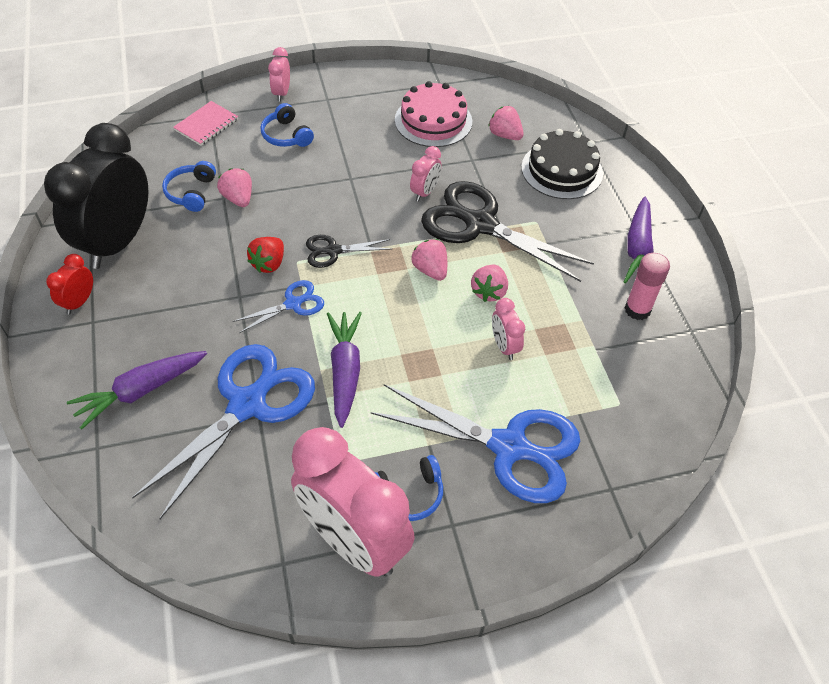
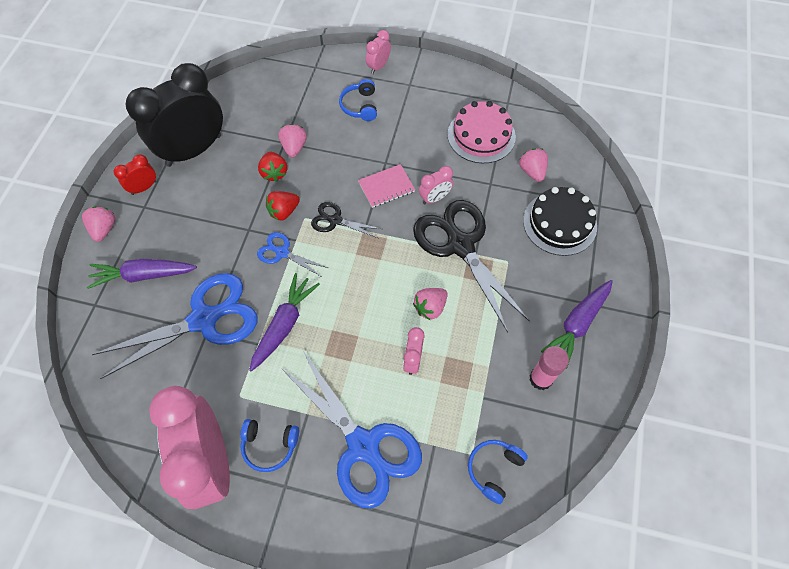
camera: 30 degrees right, 10 degrees up
blue headphones [162,161,216,212] -> blue headphones moved to [468,440,528,504]
pink notebook [173,101,238,146] -> pink notebook moved to [358,164,415,208]
blue scissors [233,280,324,333] -> blue scissors turned 150 degrees counterclockwise [257,232,328,277]
pink strawberry [411,239,447,281] -> pink strawberry moved to [82,206,115,242]
none -> red strawberry [258,152,287,182]

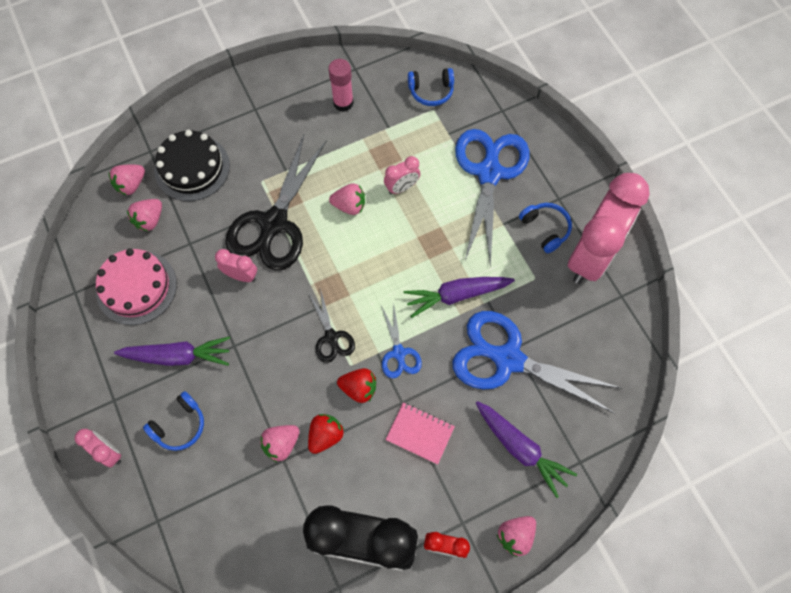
camera: 130 degrees left, 5 degrees up
pink notebook [358,164,415,208] -> pink notebook moved to [386,403,455,465]
pink clock [366,30,391,74] -> pink clock turned 135 degrees counterclockwise [75,429,121,468]
purple carrot [541,280,613,369] -> purple carrot moved to [114,336,230,366]
none -> pink strawberry [109,165,145,195]

